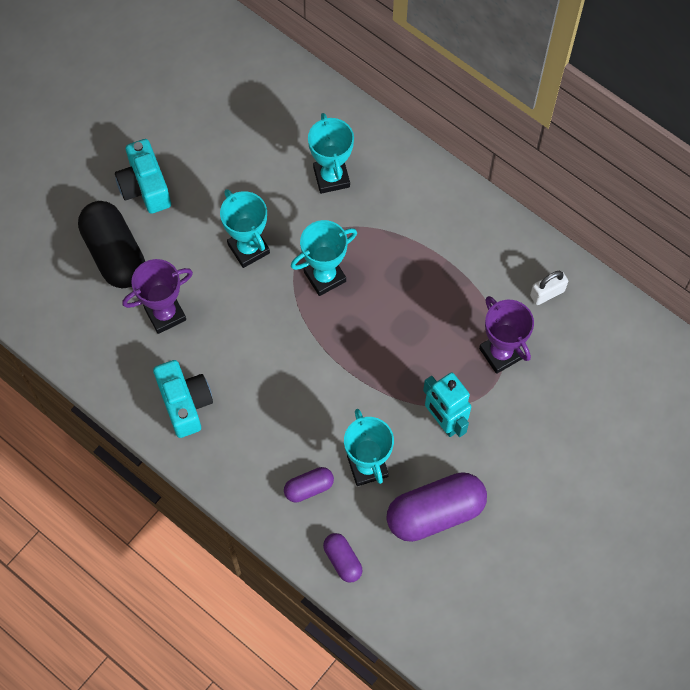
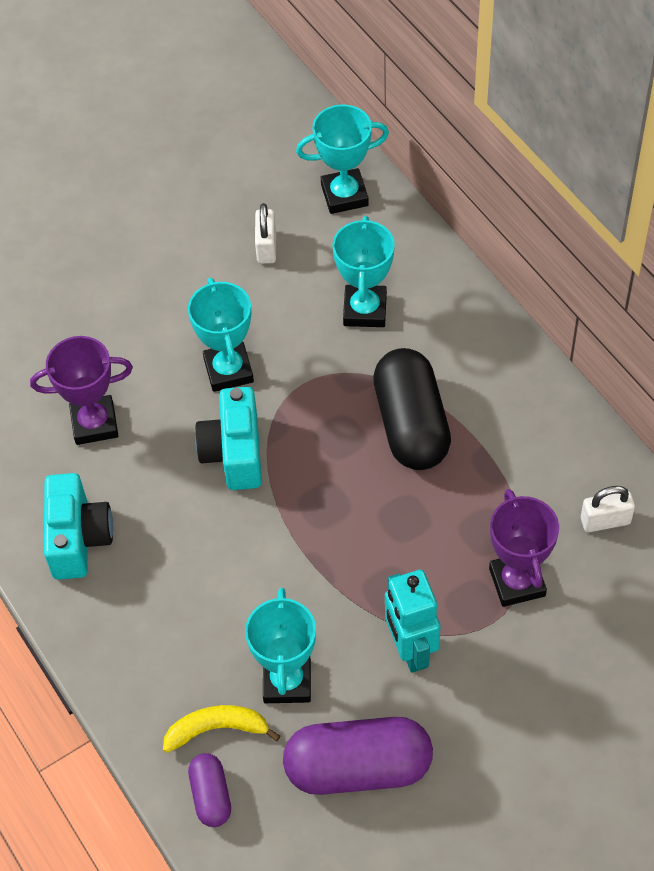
camera: 20 degrees right, 10 degrees down
black capsule [78,201,145,288] -> black capsule moved to [373,348,451,470]
turquoise camera [115,139,171,214] -> turquoise camera moved to [195,387,262,490]
purple capsule [284,467,334,502] -> none
turquoise trophy [291,220,357,296] -> turquoise trophy moved to [296,104,389,214]
none -> yellow banana [163,705,280,753]
none -> white padlock [255,203,276,264]

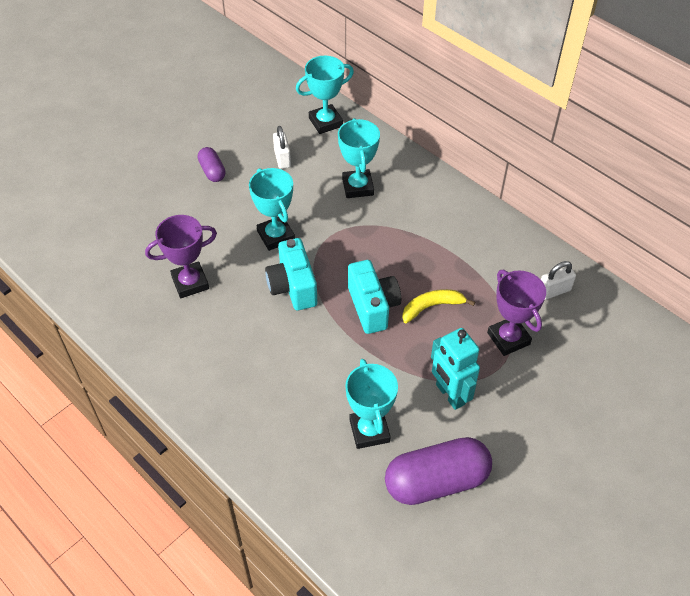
camera: 15 degrees left, 5 degrees down
turquoise camera [44,473,113,580] -> turquoise camera moved to [348,260,401,334]
yellow banana [163,705,280,753] -> yellow banana moved to [402,289,475,324]
purple capsule [188,753,231,827] -> purple capsule moved to [198,147,226,182]
black capsule [373,348,451,470] -> none

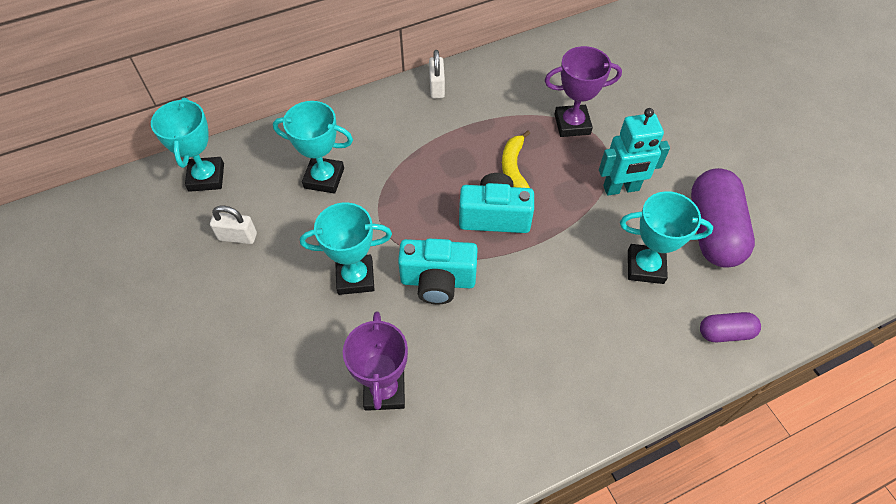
camera: 70 degrees left, 5 degrees up
purple capsule [198,147,226,182] -> purple capsule moved to [700,312,761,342]
white padlock [541,261,576,300] -> white padlock moved to [429,50,445,98]

